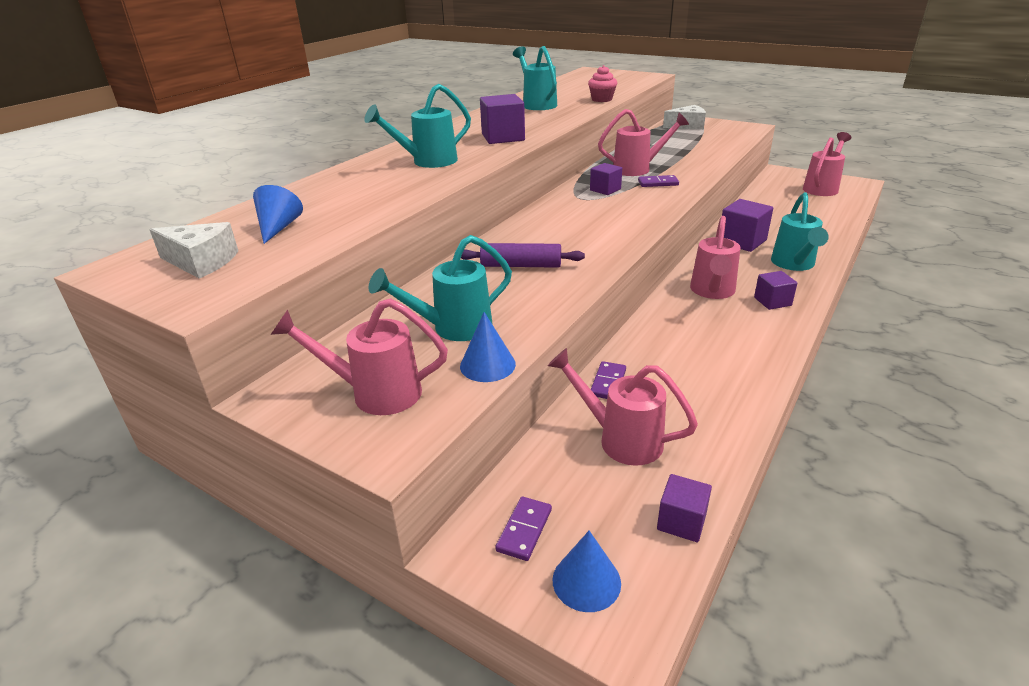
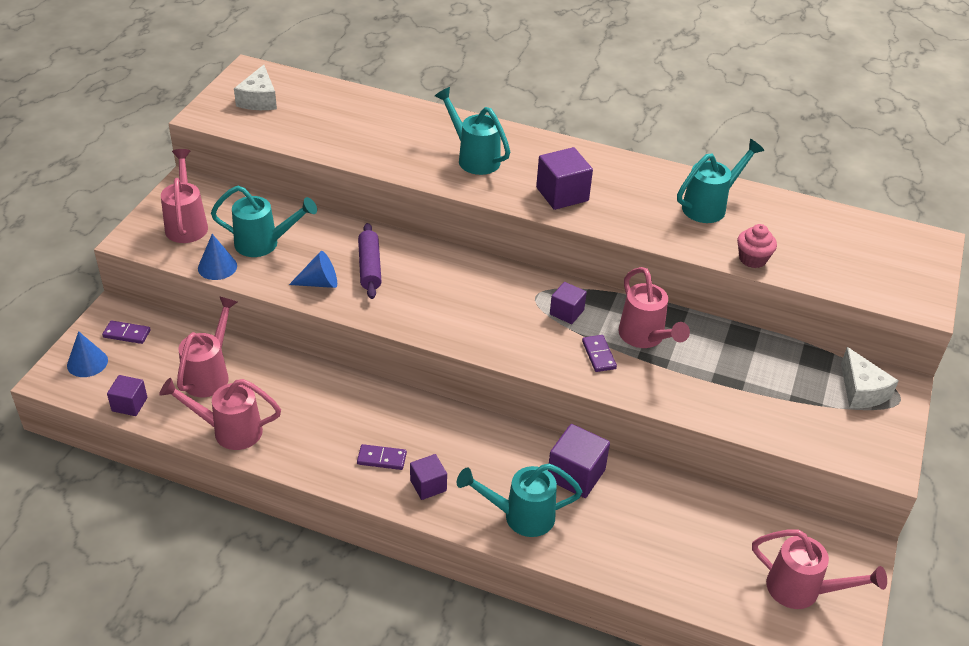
camera: 75 degrees right, 10 degrees up
blue cone [253,185,303,244] -> blue cone moved to [289,251,337,288]
turquoise watering can [369,235,512,341] -> turquoise watering can turned 135 degrees clockwise [211,186,317,257]
purple domino [591,361,626,399] -> purple domino moved to [357,444,407,470]
pink watering can [690,216,741,299] -> pink watering can moved to [159,378,281,450]

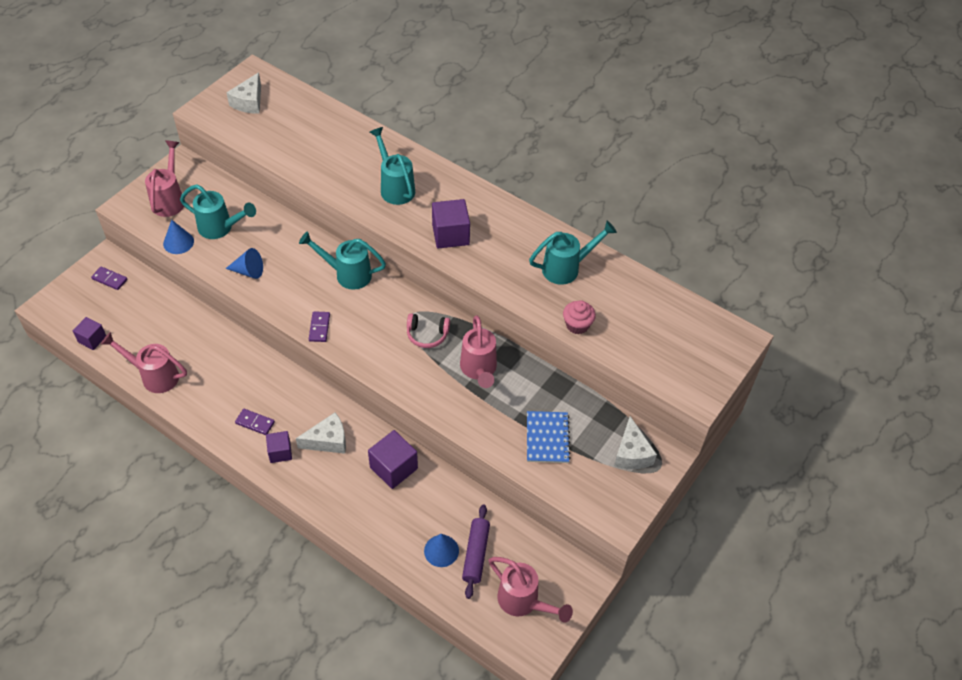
camera: 15 degrees right, 10 degrees up
blue cone [67,331,108,377] -> blue cone moved to [424,534,459,567]
pink watering can [177,296,237,397] -> none
purple rolling pin [358,223,382,299] -> purple rolling pin moved to [462,505,490,599]
turquoise watering can [457,463,582,537] -> turquoise watering can moved to [299,231,386,290]
purple cube [550,282,587,324] -> pink headphones [407,313,450,348]
purple domino [582,335,617,372] -> purple domino moved to [309,311,330,342]
none -> white cheese [296,412,346,454]
none -> blue notebook [527,411,571,463]

